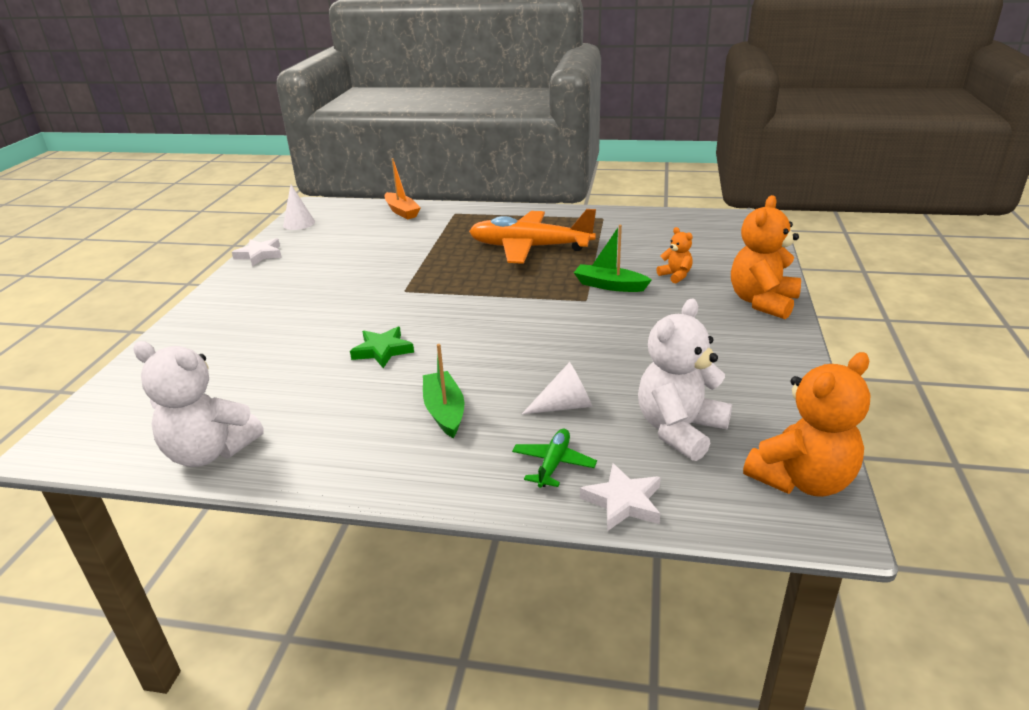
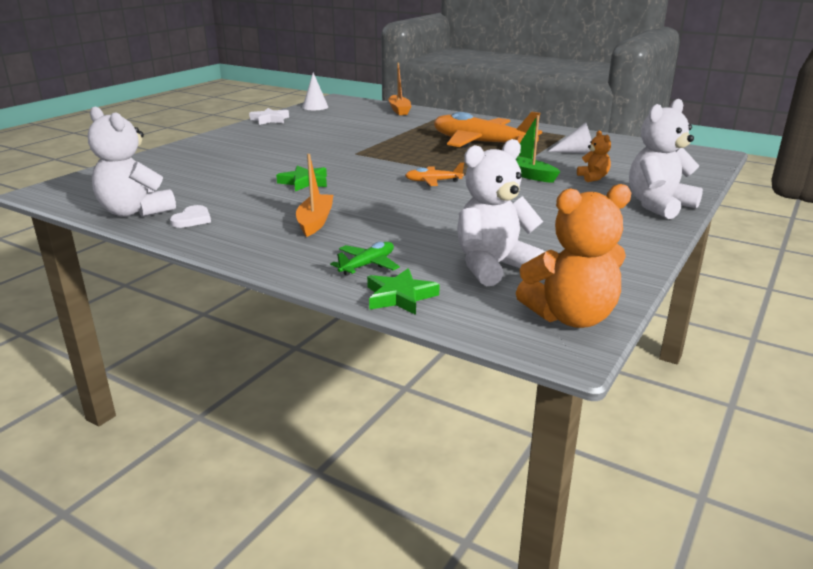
camera: 20 degrees right, 5 degrees down
green boat [423,344,465,438] -> orange boat [296,154,333,237]
white cone [522,362,592,414] -> white cone moved to [548,122,592,154]
white star [580,463,661,531] -> green star [367,268,440,315]
orange teddy bear [731,195,801,319] -> white teddy bear [629,99,703,219]
none -> white heart [170,205,211,228]
none -> orange plane [405,162,464,186]

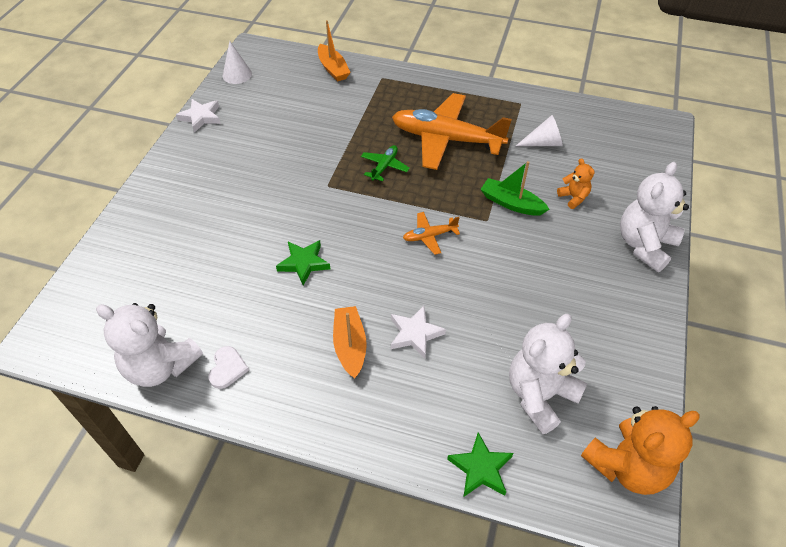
camera: 15 degrees left, 25 degrees up
green plane [330,242,400,276] -> green plane moved to [361,145,410,181]
none -> white star [391,306,446,358]

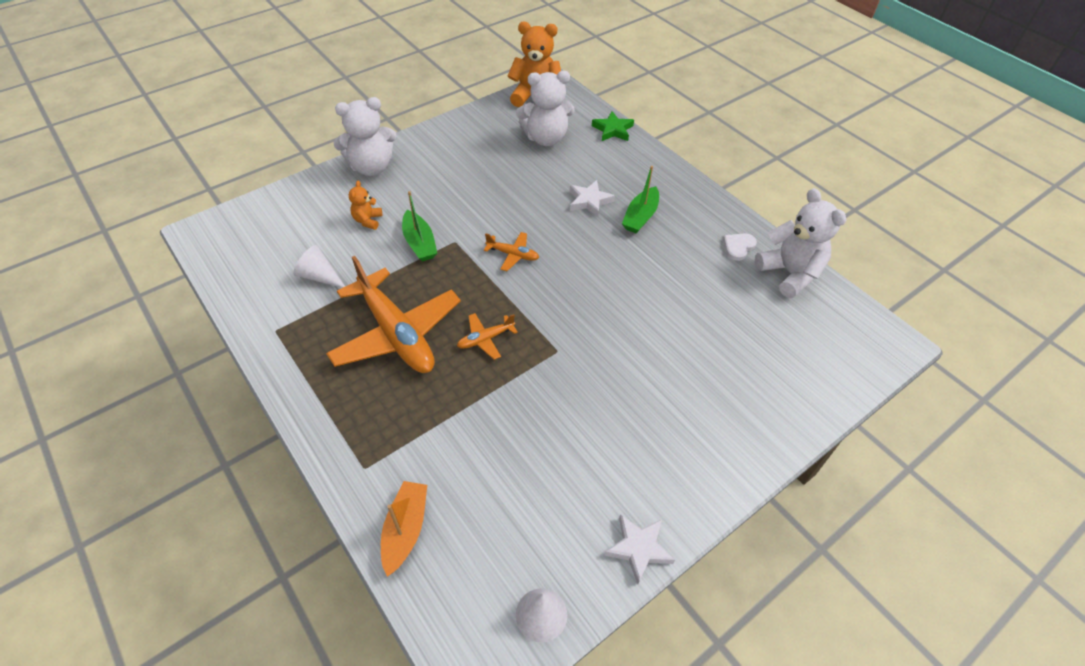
camera: 145 degrees left, 0 degrees up
green star [276,240,330,285] -> none
orange boat [333,306,366,378] -> green boat [622,166,659,233]
green plane [361,145,410,181] -> orange plane [457,313,518,360]

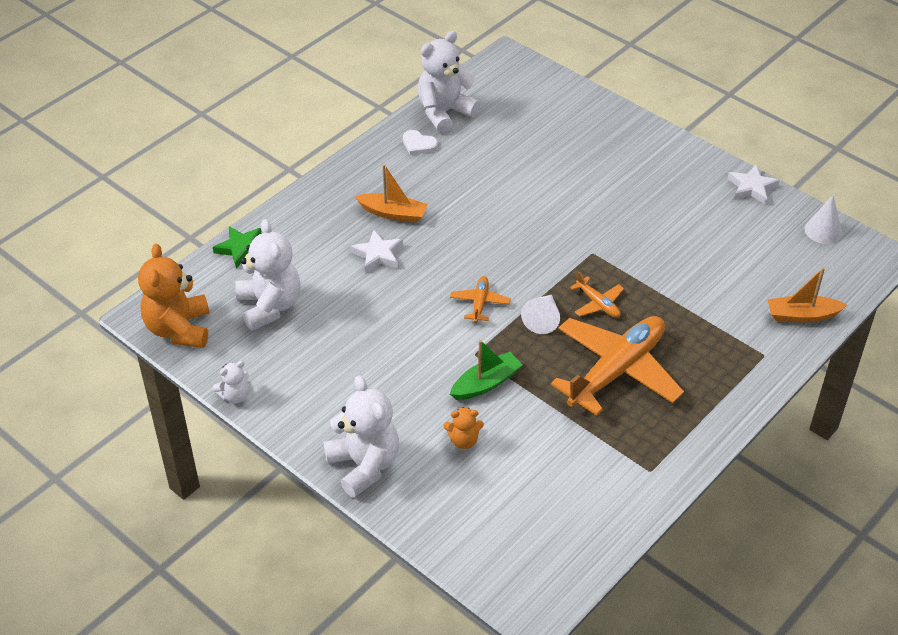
camera: 100 degrees left, 5 degrees down
white cone [293,245,345,288] -> white cone moved to [521,295,560,334]
green boat [622,166,659,233] -> orange boat [355,164,428,223]
none -> white teddy bear [213,361,249,404]

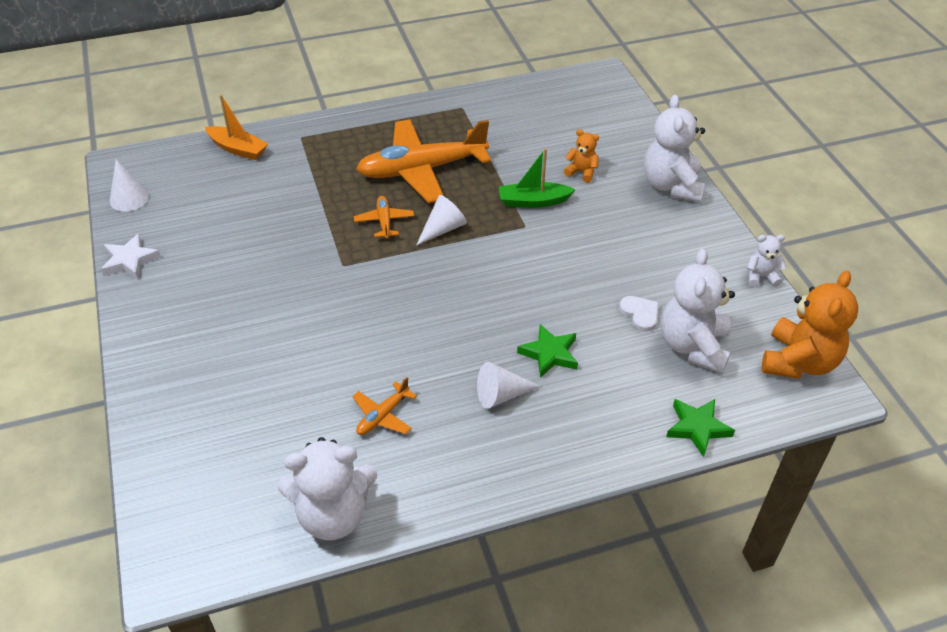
camera: 150 degrees left, 0 degrees up
white star [350,230,403,273] -> green star [517,324,578,378]
orange boat [355,164,428,223] -> white cone [477,362,541,409]
white heart [403,130,438,155] -> white heart moved to [619,296,659,331]
orange plane [450,276,511,323] -> orange plane moved to [352,377,417,435]

